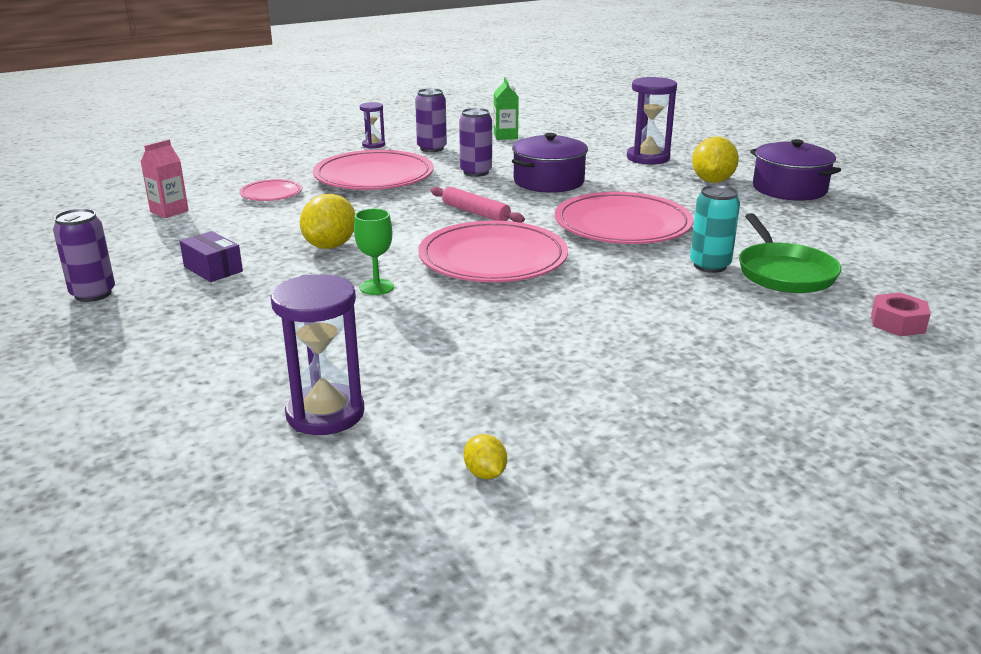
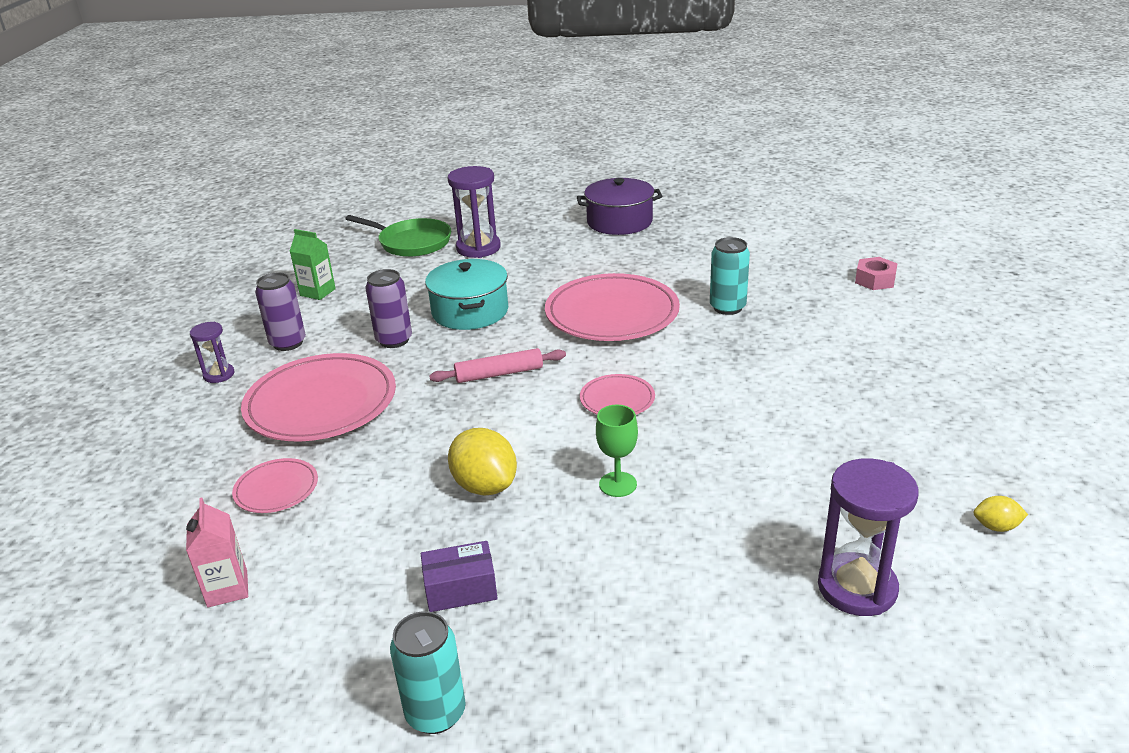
camera: 55 degrees left, 5 degrees up
purple can [53,208,115,302] -> turquoise can [390,611,466,734]
pink plate [418,221,568,282] -> pink plate [580,374,655,414], size x0.49
purple pot [512,133,588,193] -> turquoise pot [425,259,508,330]
yellow lemon [692,136,739,183] -> none
green pan [739,213,841,293] -> green pan moved to [345,215,451,257]

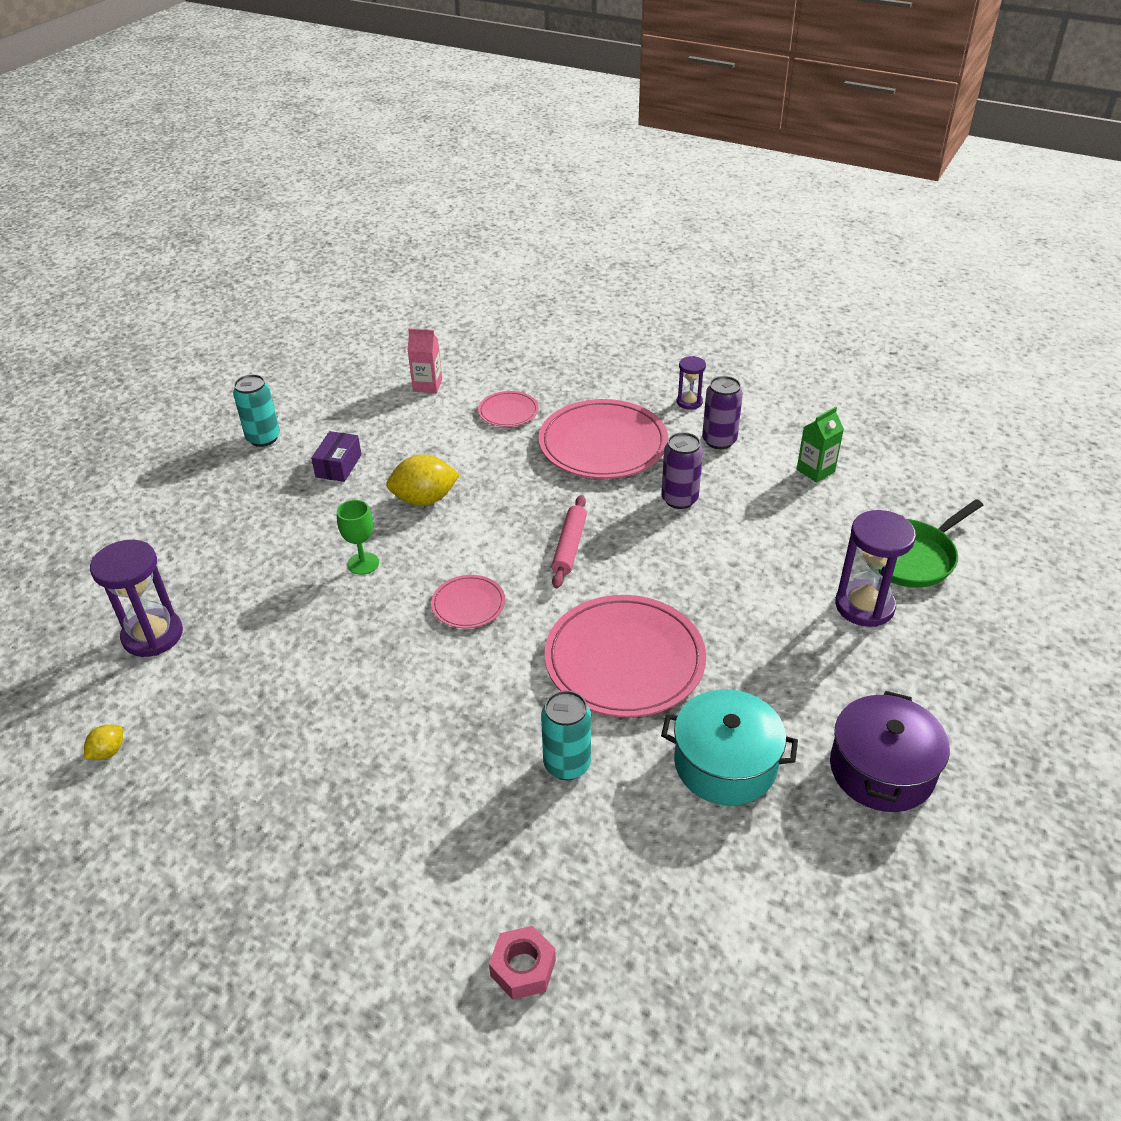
camera: 115 degrees right, 10 degrees up
turquoise pot [425,259,508,330] -> turquoise pot moved to [661,689,798,806]

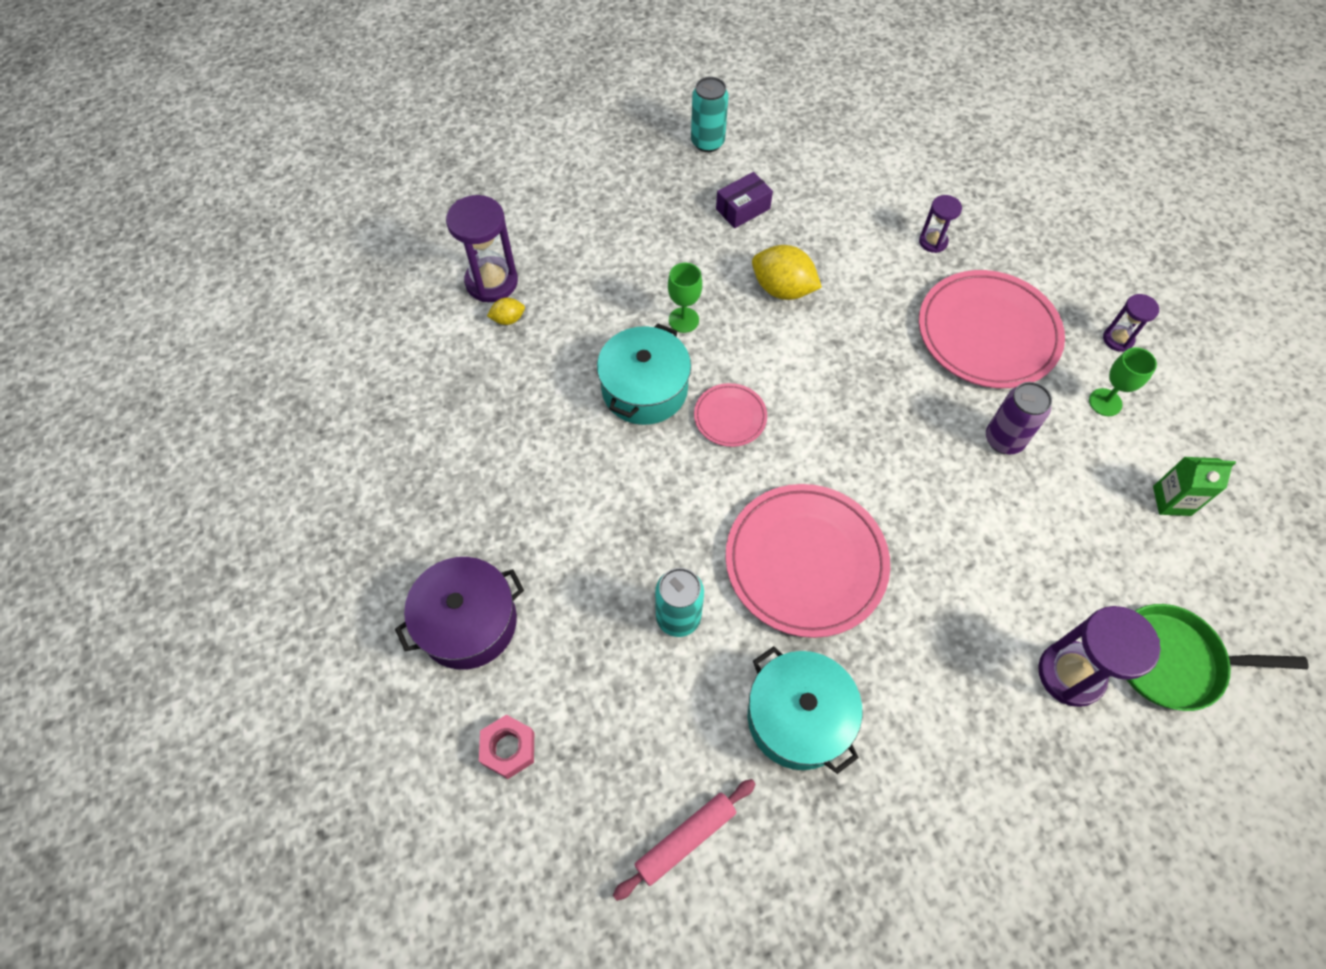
camera: 40 degrees right, 20 degrees up
yellow lemon [84,724,123,760] -> yellow lemon moved to [487,298,525,325]
pink carton [407,328,442,393] -> none
pink plate [478,391,539,427] -> purple hourglass [919,195,962,253]
pink rolling pin [552,495,587,588] -> pink rolling pin moved to [613,779,756,901]
purple can [702,376,743,449] -> green goblet [1089,347,1157,416]
purple pot [830,691,950,812] -> purple pot moved to [395,557,524,670]
none -> turquoise pot [597,323,691,425]

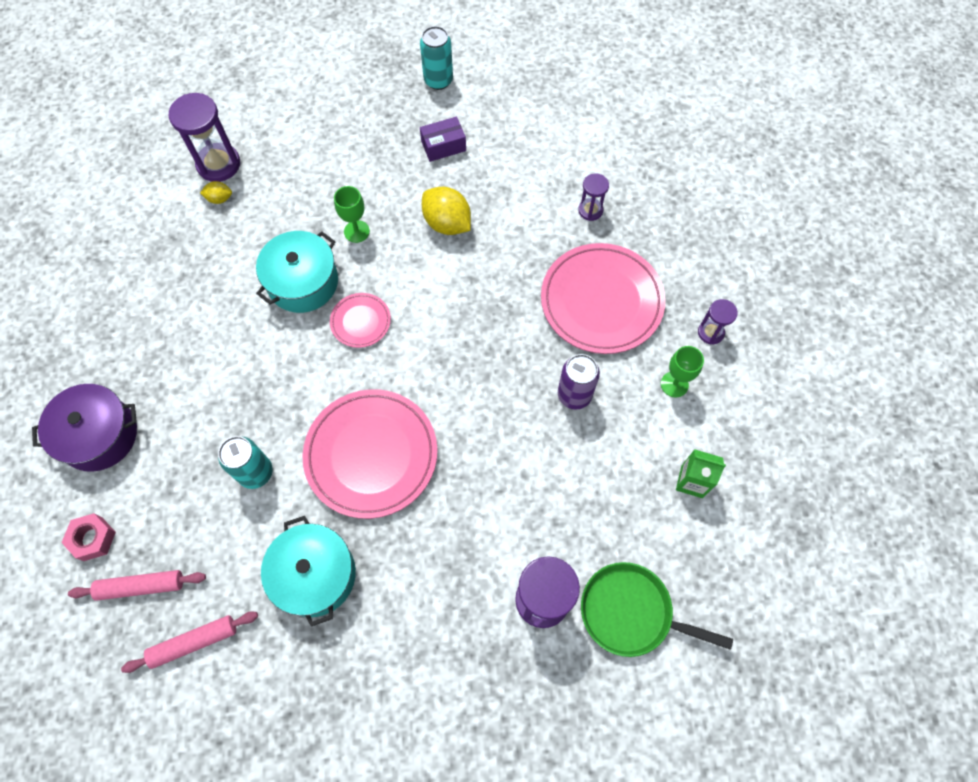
camera: 15 degrees right, 5 degrees up
none -> pink rolling pin [68,570,206,601]

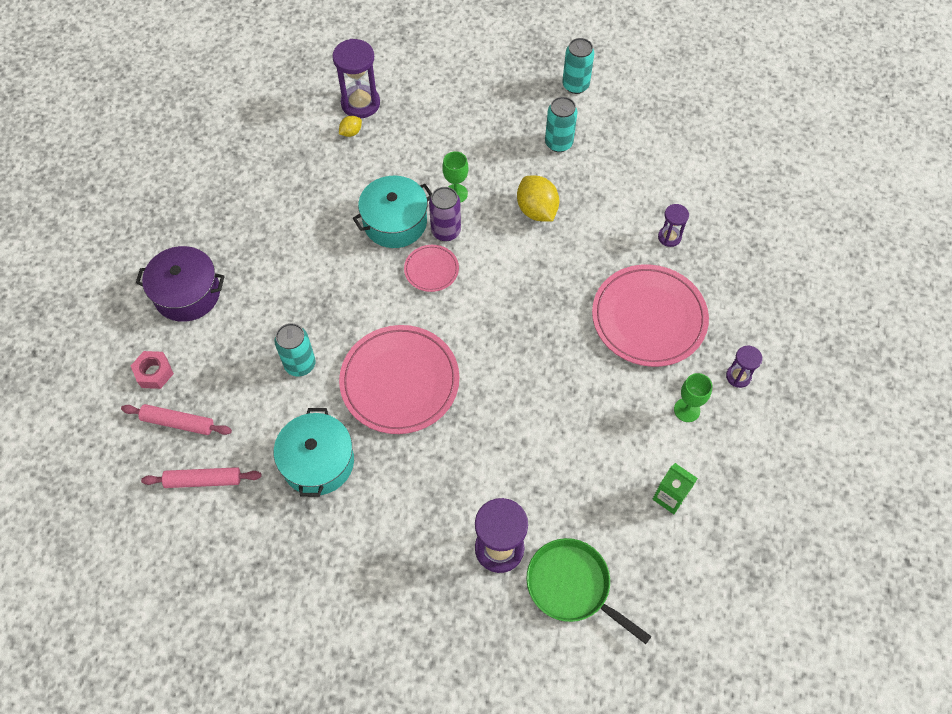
camera: 20 degrees right, 5 degrees down
yellow lemon [200,181,232,204] -> yellow lemon turned 60 degrees counterclockwise [339,116,362,137]
purple box [420,117,466,162] -> turquoise can [545,97,577,152]
purple can [558,354,600,410] -> purple can moved to [429,187,461,241]

